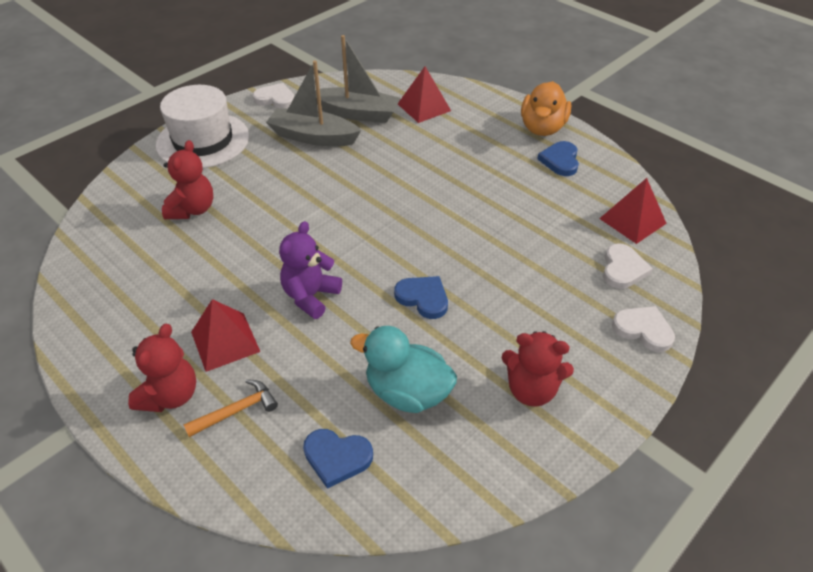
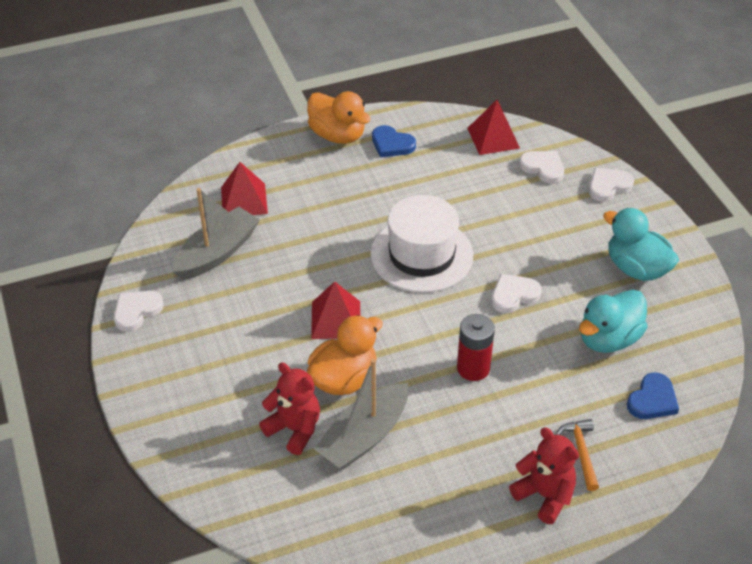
camera: 65 degrees left, 0 degrees up
white hat [156,85,249,168] -> white hat moved to [370,195,474,293]
red pyramid [191,299,260,372] -> red pyramid moved to [311,281,360,339]
grey boat [266,60,361,146] -> grey boat moved to [314,359,408,470]
purple teddy bear [279,221,342,319] -> red battery [457,314,495,381]
blue heart [394,276,448,319] -> white heart [491,274,542,313]
red teddy bear [502,331,574,407] -> turquoise duck [603,208,679,281]
none -> orange duck [307,315,383,395]

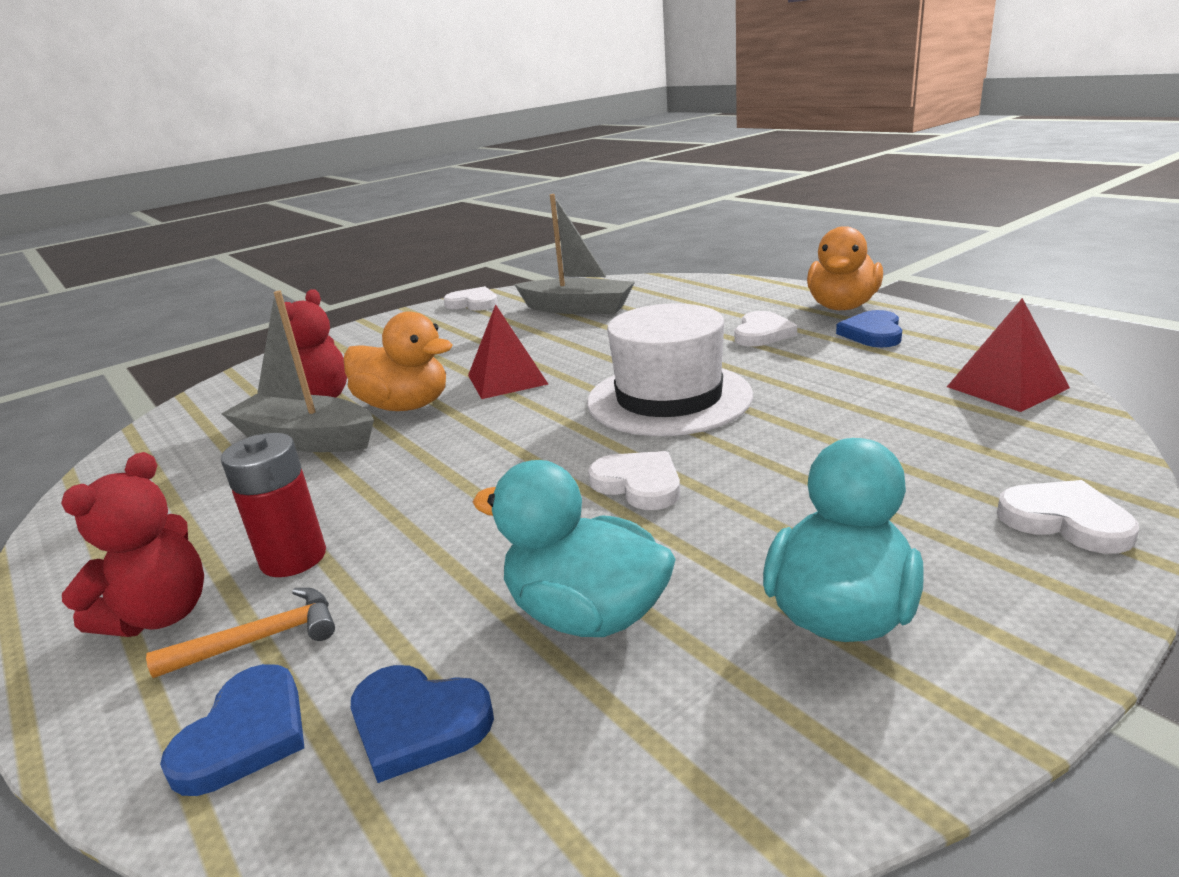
camera: 75 degrees right, 20 degrees down
red pyramid [221,162,268,215] -> none
red battery [457,314,495,381] -> red battery moved to [221,433,326,577]
white heart [519,151,564,184] -> white heart moved to [735,311,797,347]
none -> blue heart [160,664,304,796]

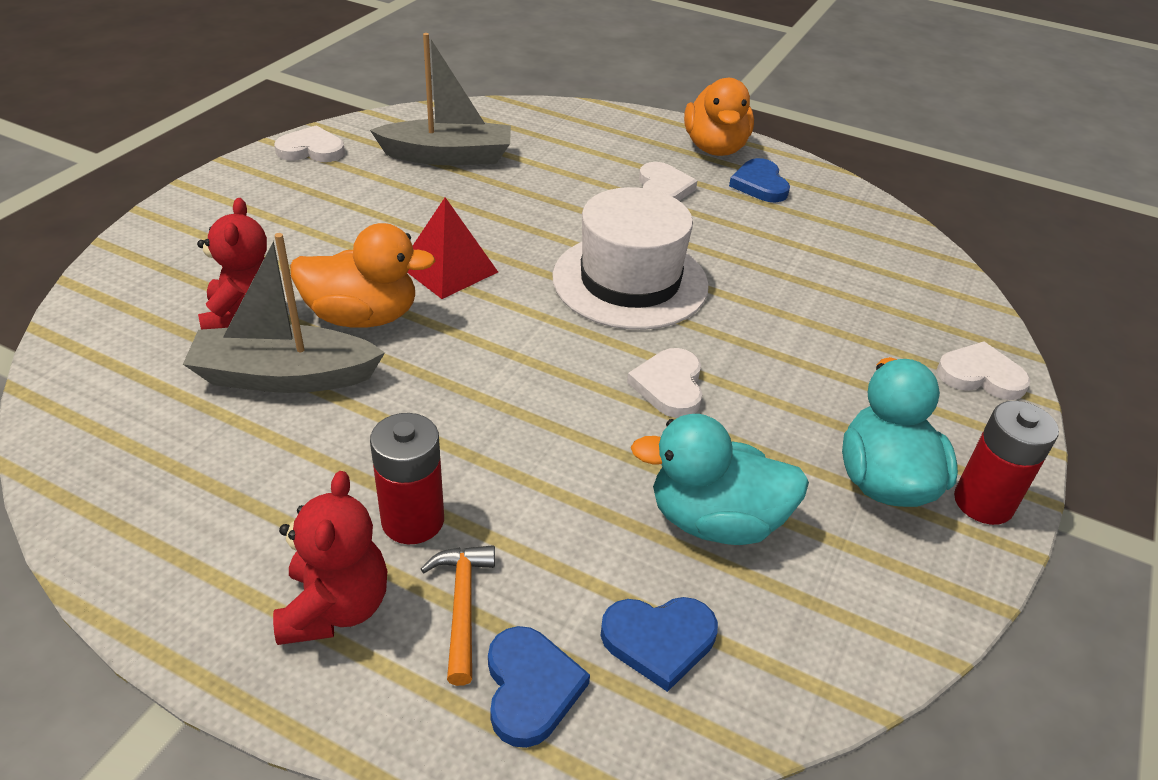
camera: 30 degrees left, 15 degrees up
orange hammer [146,588,335,678] -> orange hammer turned 45 degrees counterclockwise [421,545,495,686]
white heart [588,451,680,510] -> white heart turned 105 degrees counterclockwise [627,348,702,418]
red pyramid [947,298,1070,412] -> none
none -> red battery [954,401,1059,525]

